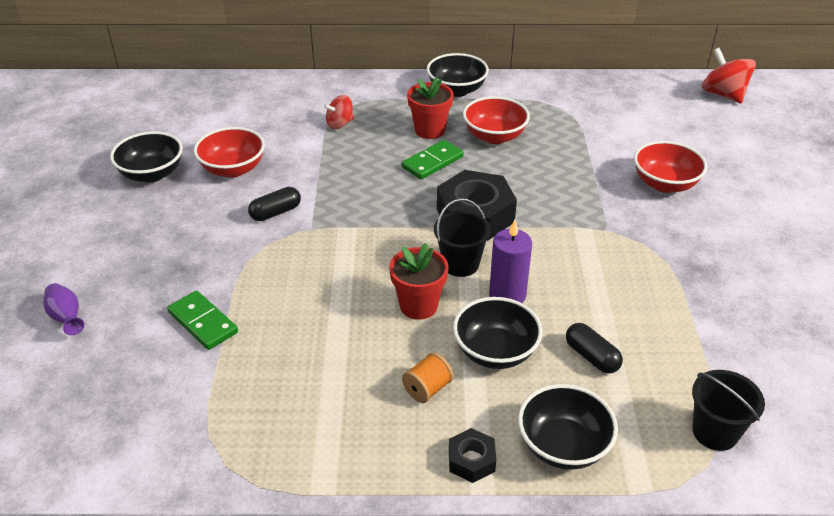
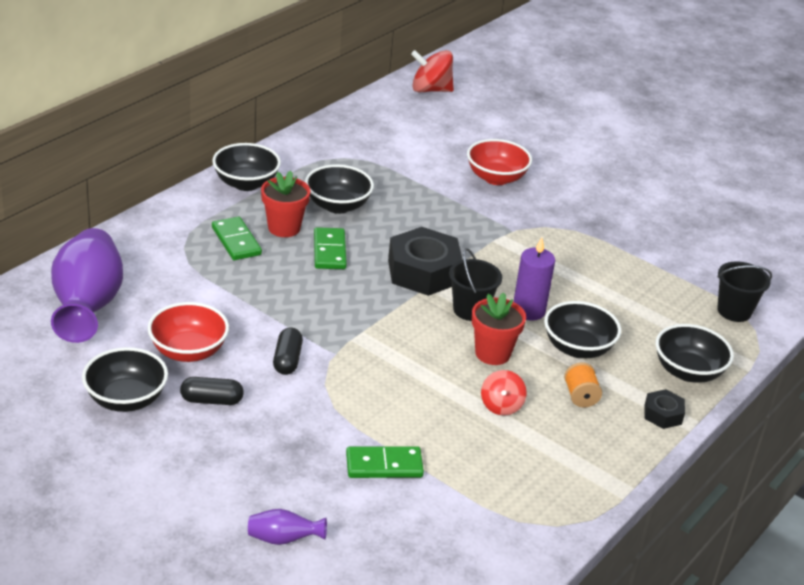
camera: 55 degrees left, 5 degrees down
red spinning top [324,95,354,129] -> red spinning top moved to [481,370,527,416]
red bowl [463,96,530,144] -> black bowl [305,164,374,214]
black capsule [566,323,623,374] -> black capsule moved to [180,377,244,405]
none -> purple vase [51,228,123,343]
none -> green domino [212,216,262,260]

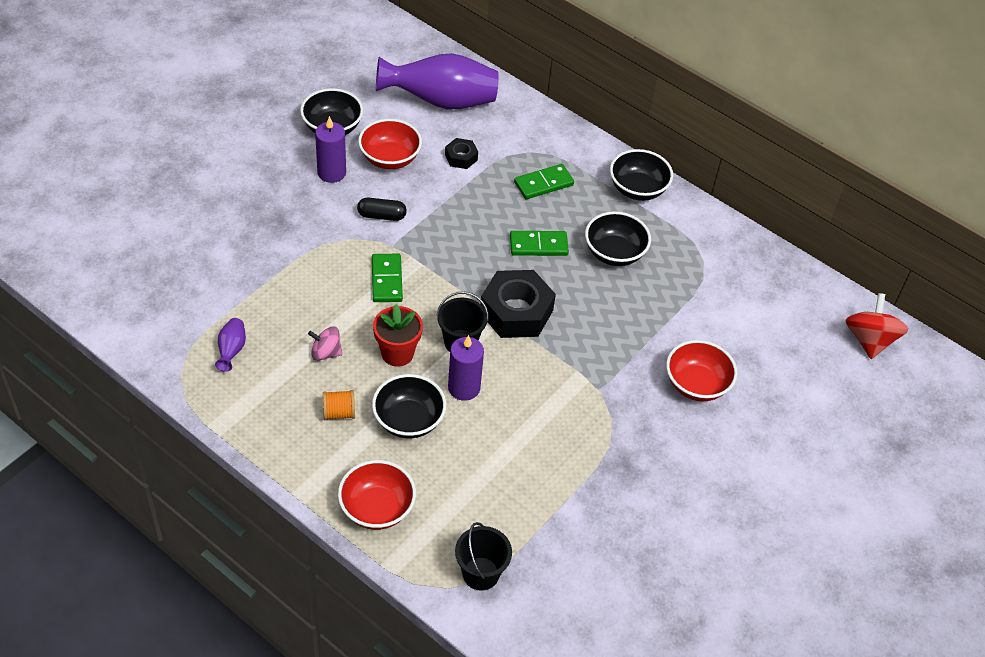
camera: 90 degrees right, 15 degrees up
black capsule [180,377,244,405] -> purple candle [315,116,346,183]
purple vase [248,509,327,545] -> purple vase moved to [215,318,246,372]
red flower pot [261,171,310,237] -> none
green domino [346,446,424,478] -> green domino moved to [372,254,403,302]
red spinning top [481,370,527,416] -> pink spinning top [308,326,342,361]
black nut [644,389,685,429] -> black nut moved to [445,138,478,169]
black bowl [656,324,734,383] -> red bowl [338,460,416,530]

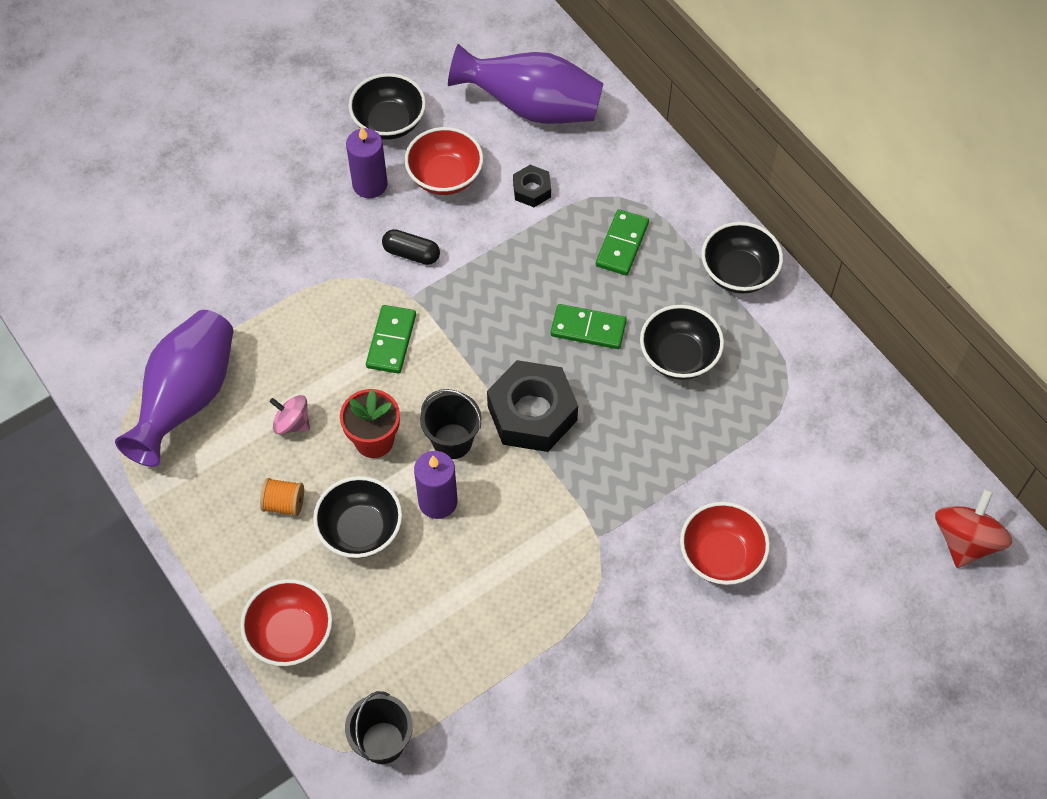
camera: 20 degrees right, 10 degrees up
purple vase [215,318,246,372] -> purple vase [115,310,234,467], size x2.36
green domino [514,164,574,199] -> green domino turned 60 degrees counterclockwise [596,209,649,276]

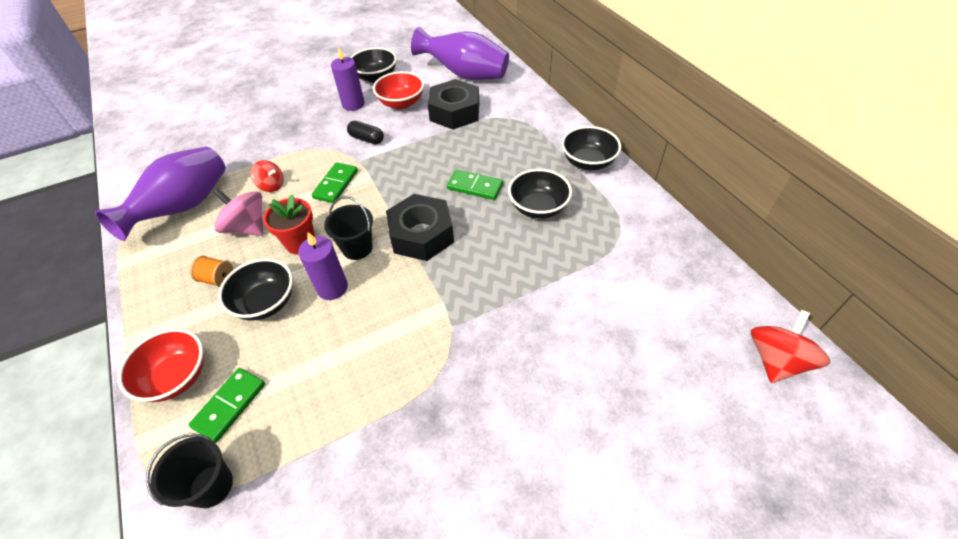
camera: 10 degrees right, 10 degrees down
pink spinning top [270,395,310,434] -> pink spinning top [213,188,263,236], size x1.61
black nut [513,165,551,207] -> black nut [427,79,479,129], size x2.03
green domino [596,209,649,276] -> green domino moved to [188,368,265,443]
red bowl [680,502,770,585] -> none
none -> red spinning top [251,160,284,192]

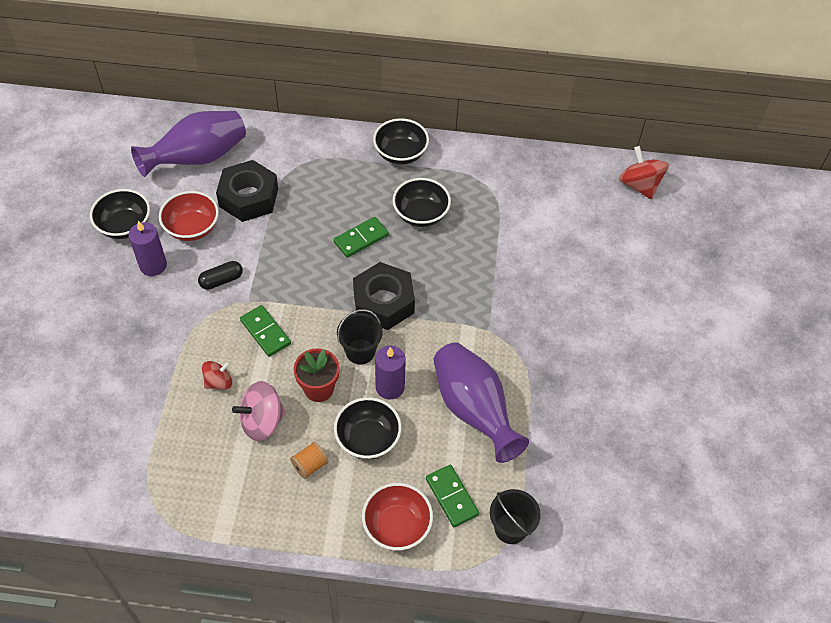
camera: 60 degrees left, 5 degrees up
purple vase [95,147,225,241] -> purple vase moved to [433,342,529,463]

